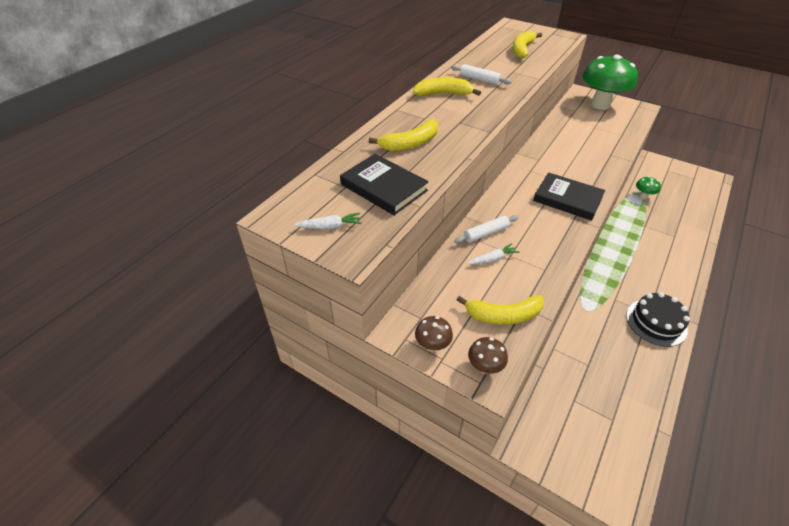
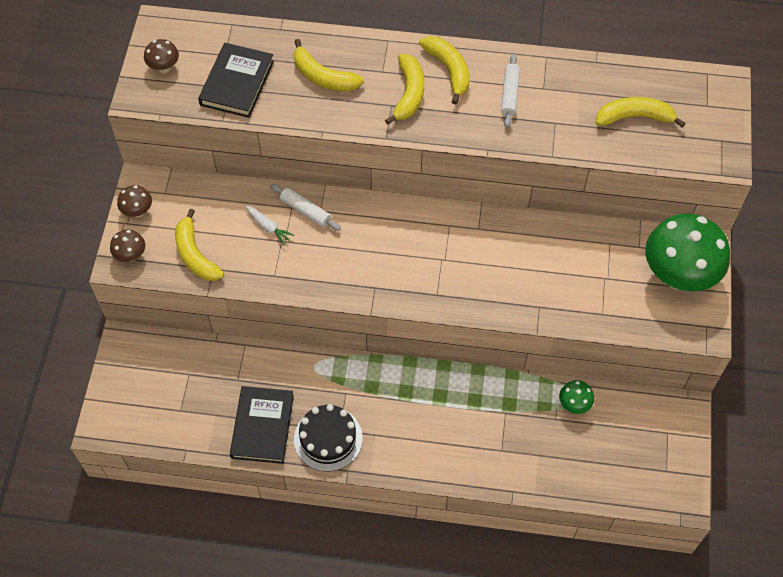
camera: 65 degrees right, 15 degrees up
white carrot [294,213,362,229] -> brown mushroom [144,39,179,73]
black book [533,172,605,221] -> black book moved to [230,386,294,464]
none -> yellow banana [385,54,424,125]

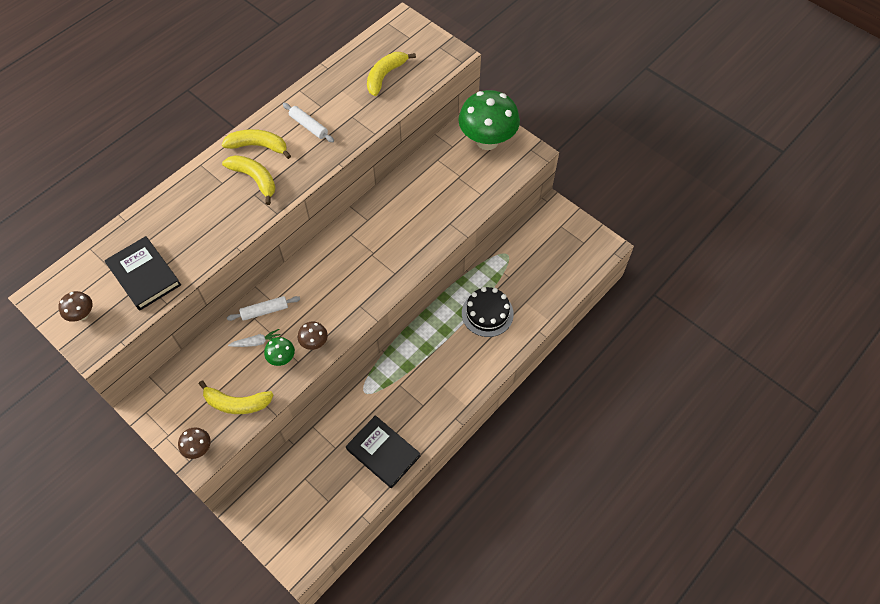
camera: 55 degrees left, 0 degrees up
brown mushroom [117,185,152,217] -> brown mushroom moved to [298,321,328,350]
yellow banana [294,39,364,91] -> none
black cake [294,404,363,472] -> black cake moved to [462,287,514,337]
green mushroom [559,380,594,414] -> green mushroom moved to [264,337,295,366]

